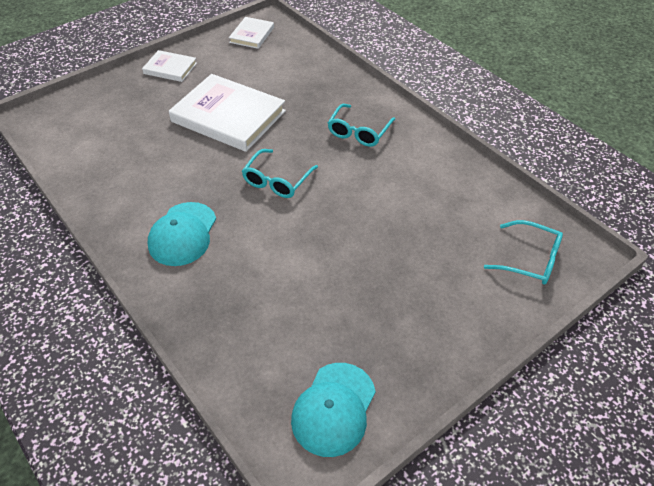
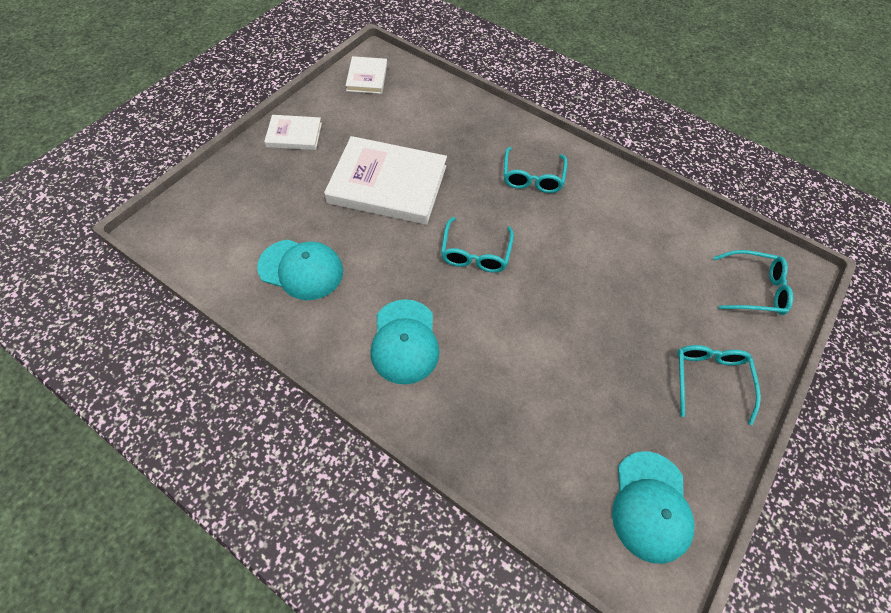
camera: 20 degrees left, 10 degrees up
none -> turquoise cap [257,240,343,300]
none -> turquoise glasses [677,345,761,425]

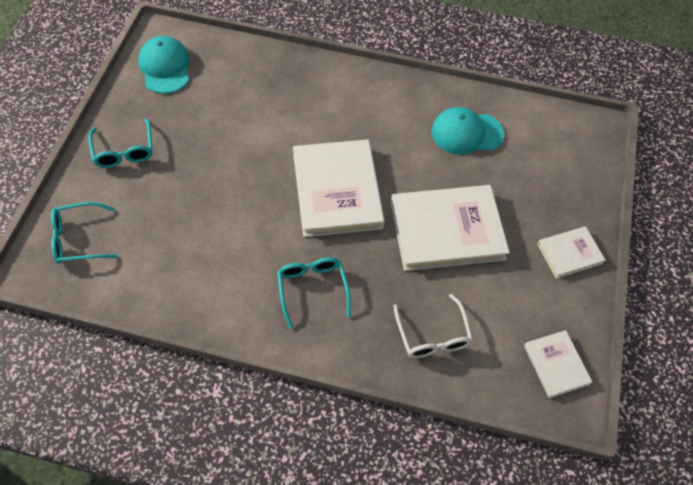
camera: 160 degrees right, 0 degrees up
turquoise cap [371,299,440,384] -> none
turquoise glasses [441,217,514,273] -> white book [293,139,385,237]
none -> white glasses [393,294,473,358]

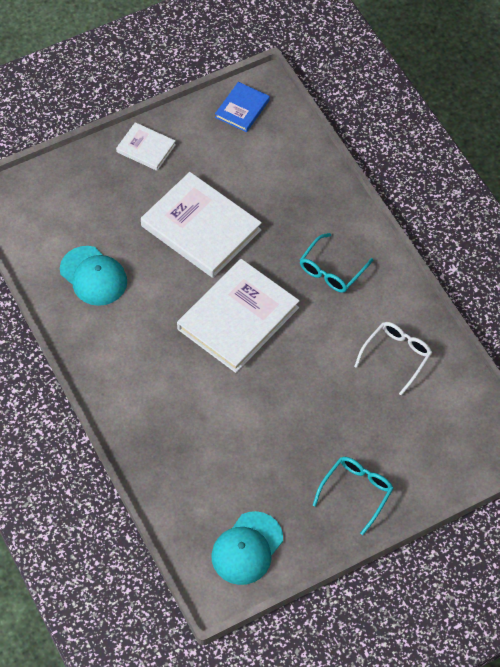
camera: 130 degrees left, 0 degrees up
turquoise glasses [51,202,118,264] -> none
white glasses [393,294,473,358] -> white glasses moved to [354,322,432,396]
white book [524,330,592,398] -> blue book [215,82,270,132]

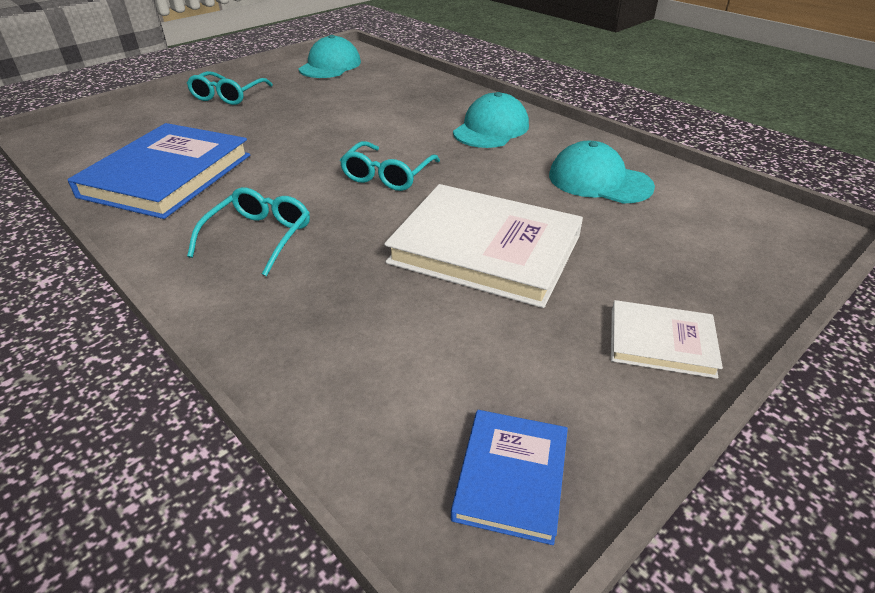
camera: 165 degrees right, 20 degrees down
white book [177,259,300,373] -> turquoise glasses [340,141,440,191]
white glasses [354,322,432,396] -> blue book [67,123,250,219]
none -> turquoise cap [453,92,529,148]

